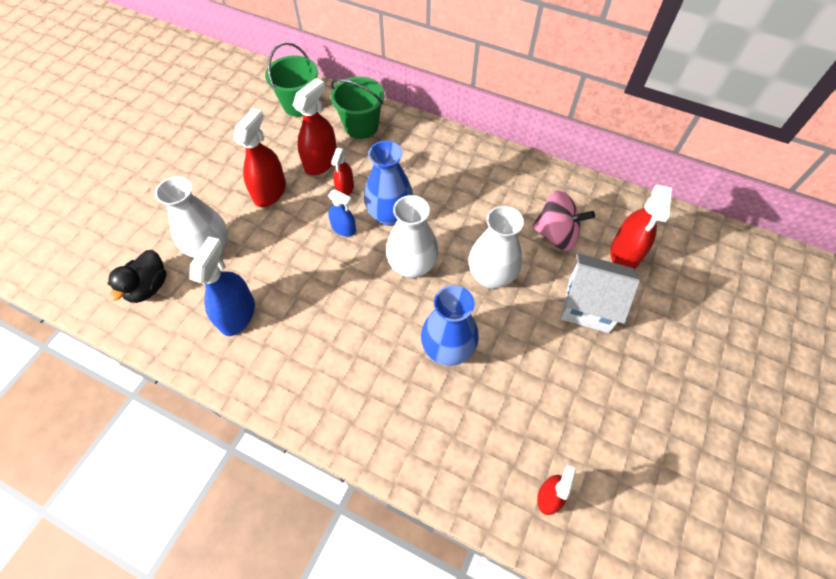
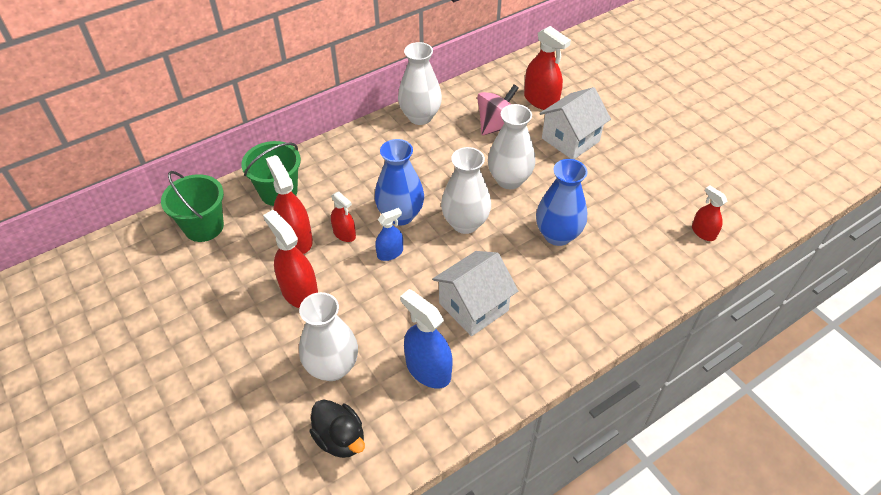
camera: 60 degrees left, 10 degrees down
none -> white vase [398,42,442,125]
none -> white house [432,251,518,336]

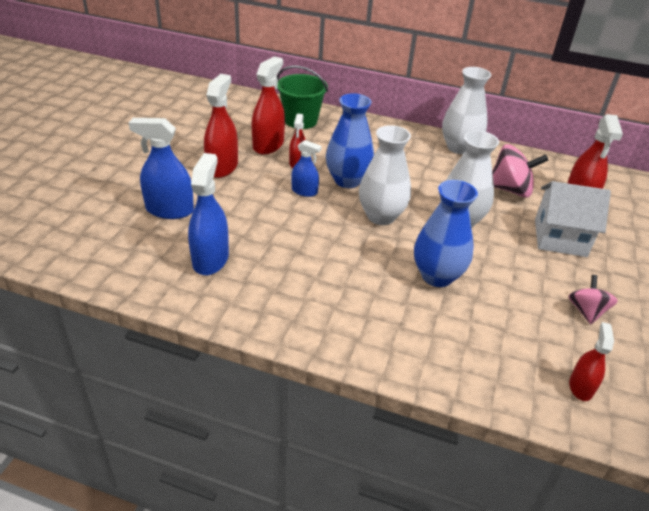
camera: 50 degrees right, 10 degrees down
green bucket [161,171,224,242] -> none
white vase [299,292,358,381] -> blue spray bottle [129,118,194,219]
black duck [309,399,365,458] -> none
white house [432,251,518,336] -> none
none -> pink spinning top [569,275,618,324]

